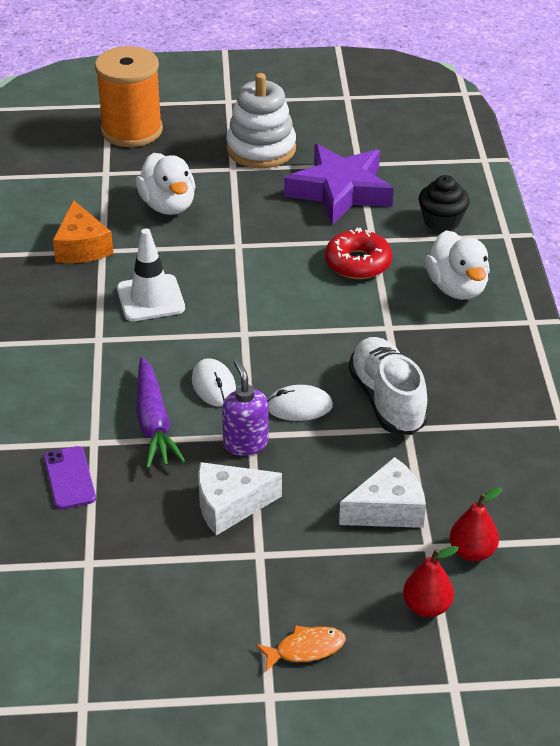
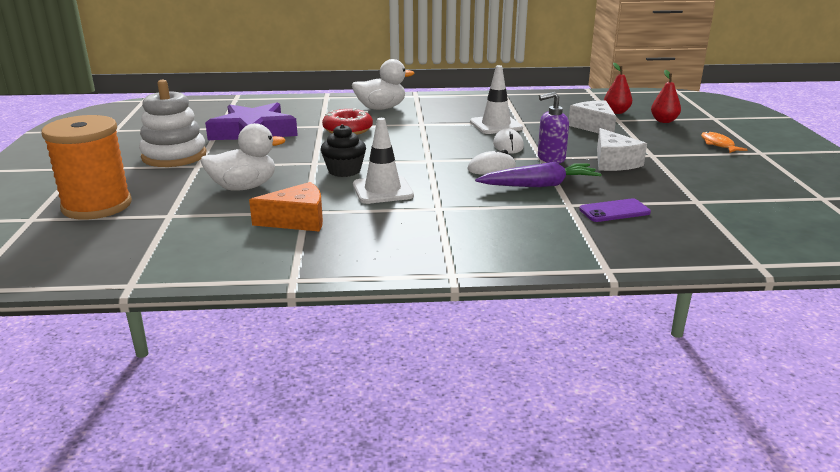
camera: 90 degrees left, 15 degrees down
white shoe [348,337,429,435] -> white traffic cone [470,65,523,134]
black cupcake [419,175,470,232] -> black cupcake moved to [321,124,366,177]

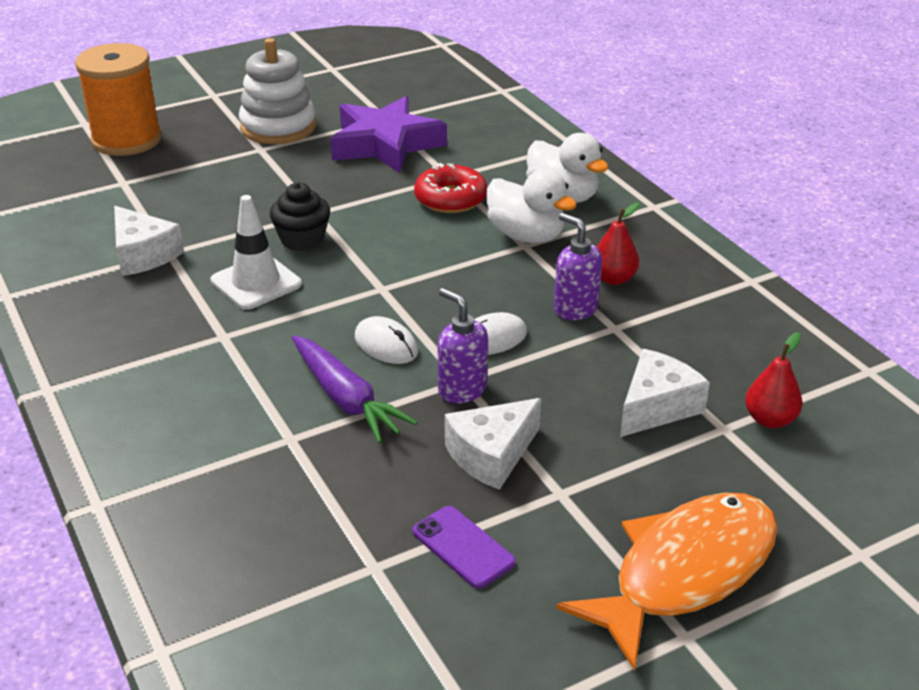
camera: 65 degrees right, 10 degrees up
white duck [200,123,286,191] -> white duck moved to [486,169,577,243]
orange cheese [249,182,323,231] -> white cheese [114,206,184,276]
white traffic cone [470,65,523,134] -> purple soap dispenser [554,213,602,320]
purple phone [579,198,651,222] -> purple phone moved to [413,506,516,589]
red pear [651,70,681,123] -> red pear moved to [597,203,640,285]
orange fish [701,131,748,153] -> orange fish [556,492,778,671], size x2.37

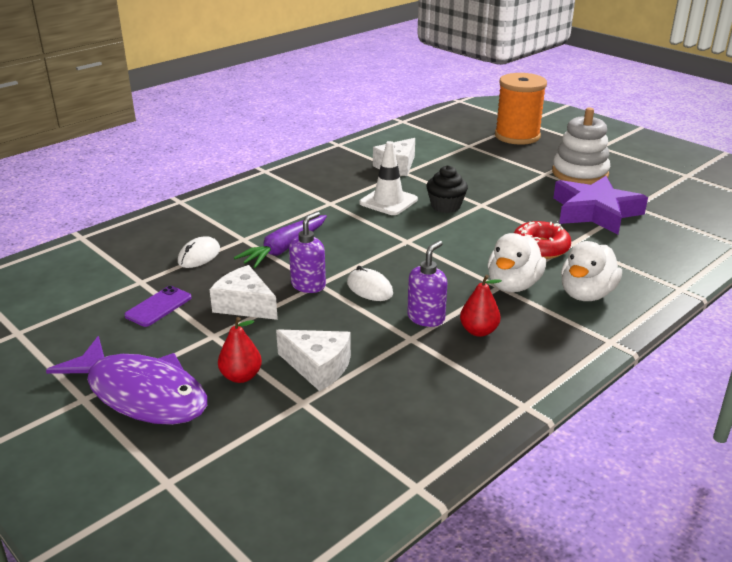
camera: 75 degrees right, 5 degrees down
white mouse [355,316,418,364] -> white mouse moved to [178,236,220,268]
orange fish [556,492,778,671] -> purple fish [46,336,207,425]
red pear [745,332,803,428] -> red pear moved to [218,317,262,383]

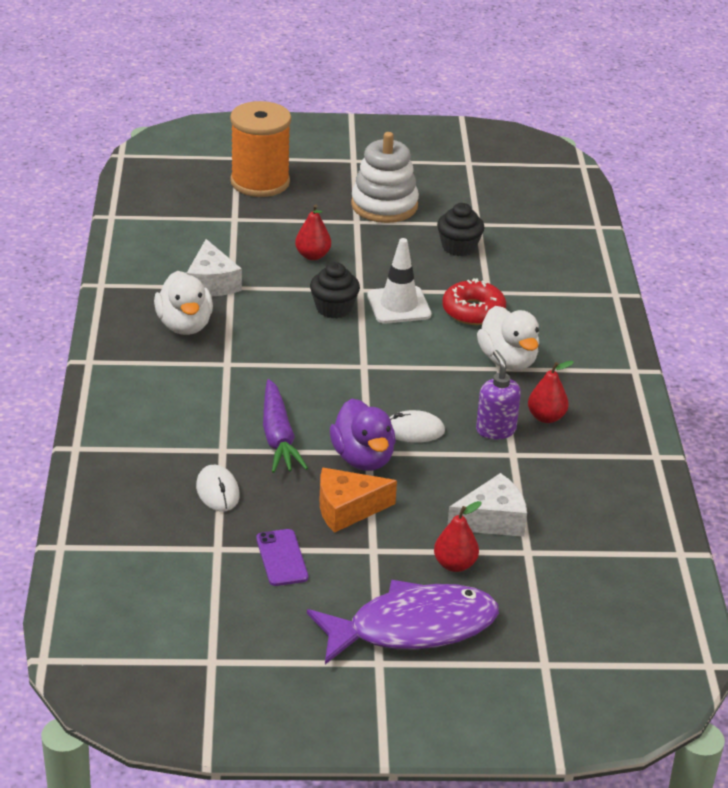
camera: 50 degrees left, 5 degrees up
white cheese [209,265,278,320] -> orange cheese [320,468,397,533]
purple soap dispenser [289,211,326,293] -> purple duck [330,399,396,471]
white traffic cone [359,141,418,215] -> white traffic cone moved to [367,238,431,323]
purple star [553,176,648,235] -> black cupcake [437,203,485,256]
white duck [561,241,622,301] -> white duck moved to [154,271,213,335]
none -> red pear [295,204,331,260]

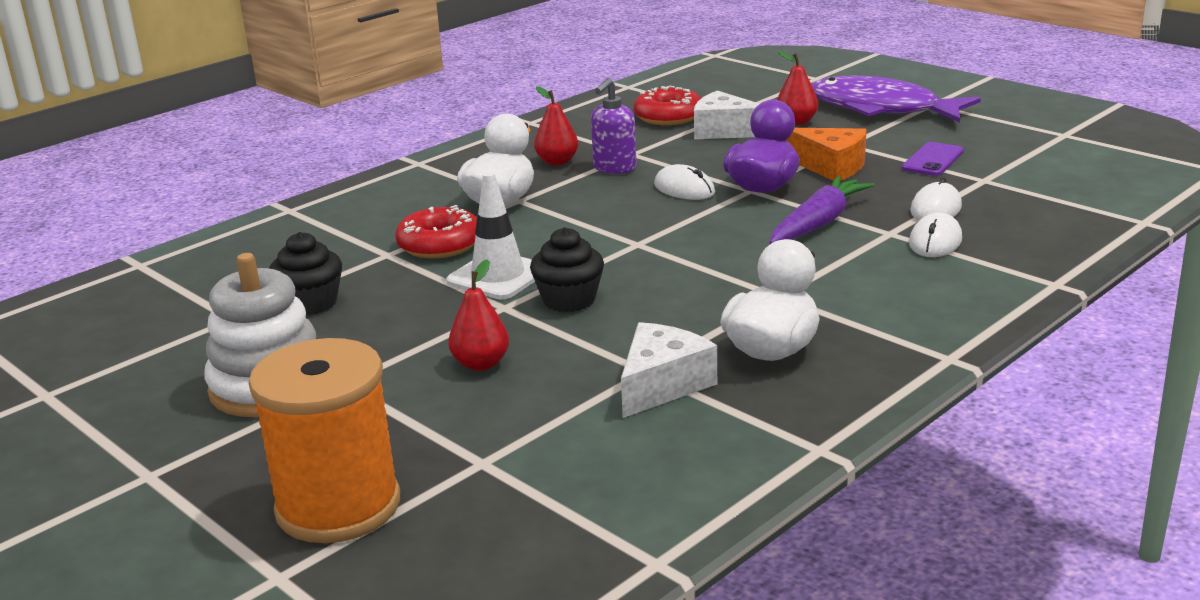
camera: 130 degrees left, 10 degrees down
none -> red donut [633,86,701,125]
none -> white mouse [909,212,962,257]

